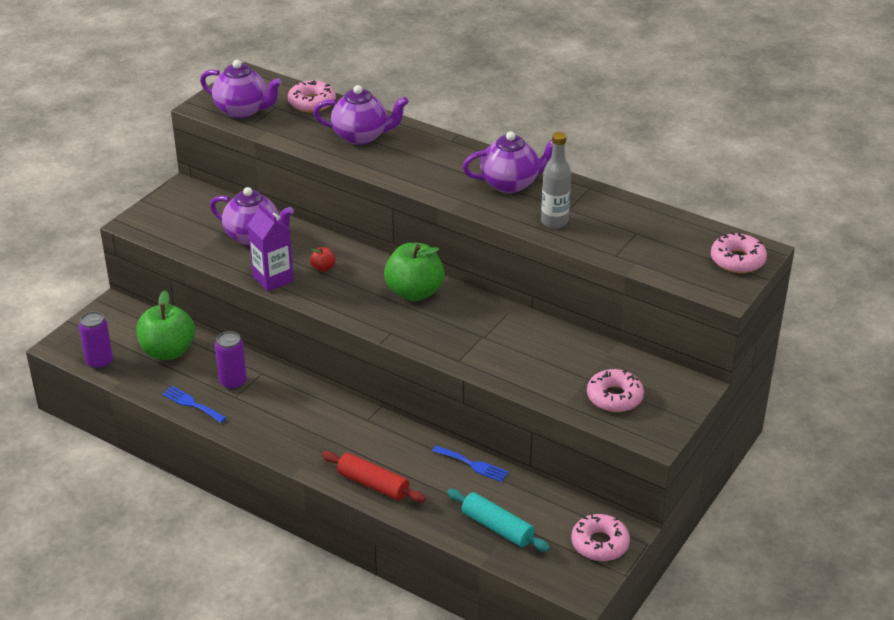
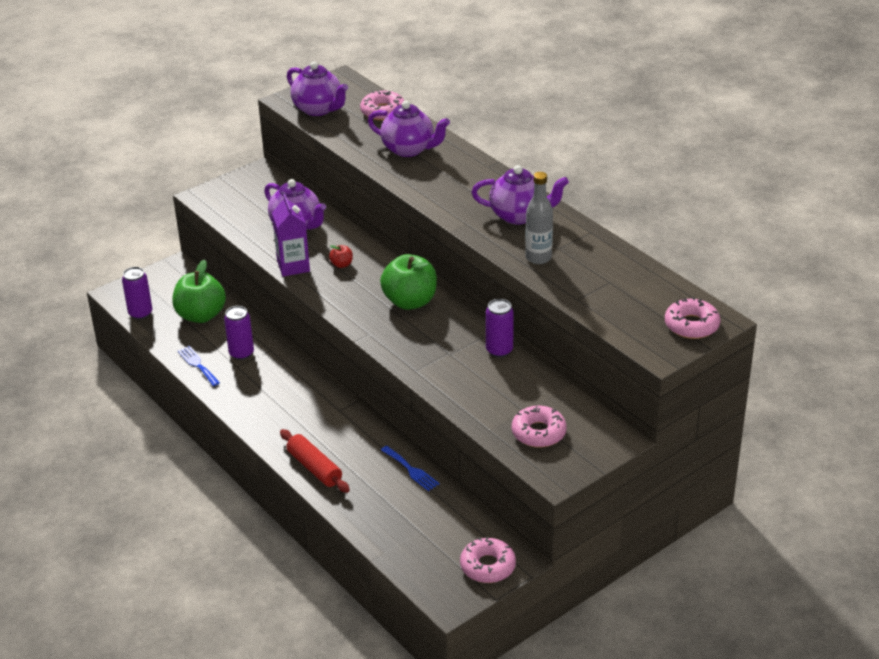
camera: 20 degrees right, 0 degrees up
turquoise rolling pin [447,489,550,552] -> none
none -> purple can [486,299,514,358]

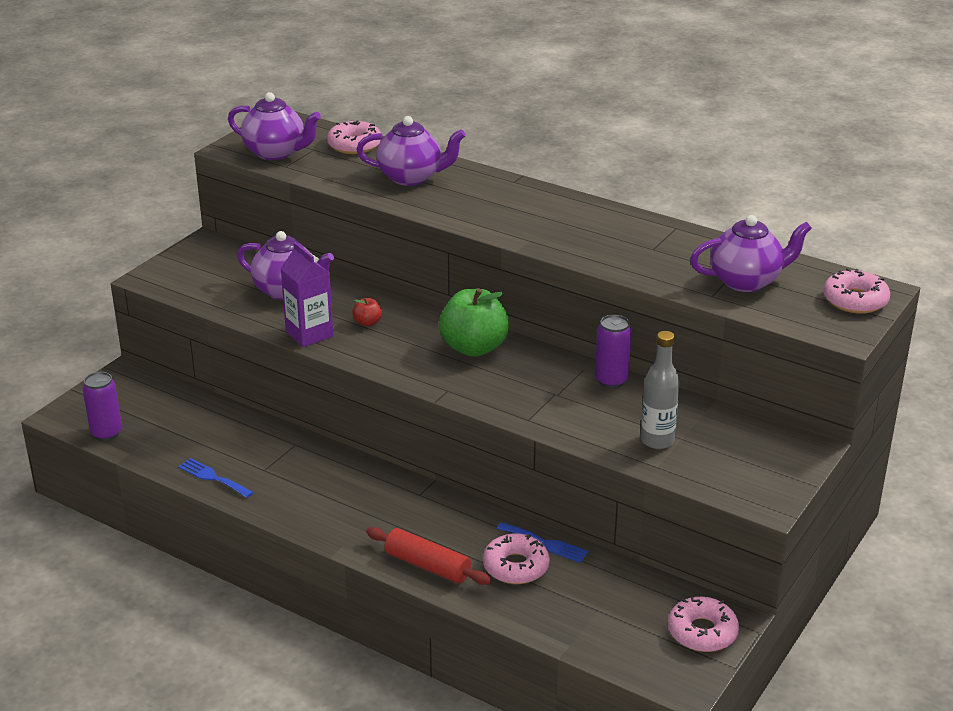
camera: 20 degrees left, 5 degrees down
green apple [172,260,226,323] -> none
purple can [224,306,254,360] -> none
purple teapot [471,165,569,224] -> purple teapot moved to [690,215,812,292]
pink donut [512,406,567,448] -> pink donut moved to [483,533,550,584]
grey bottle [525,172,553,264] -> grey bottle moved to [641,331,680,449]

